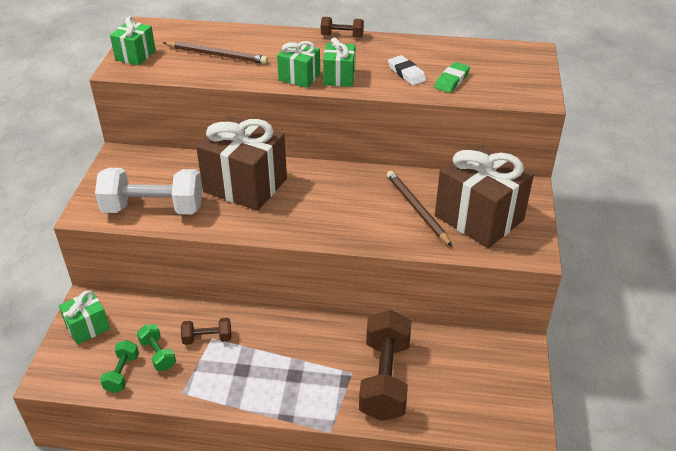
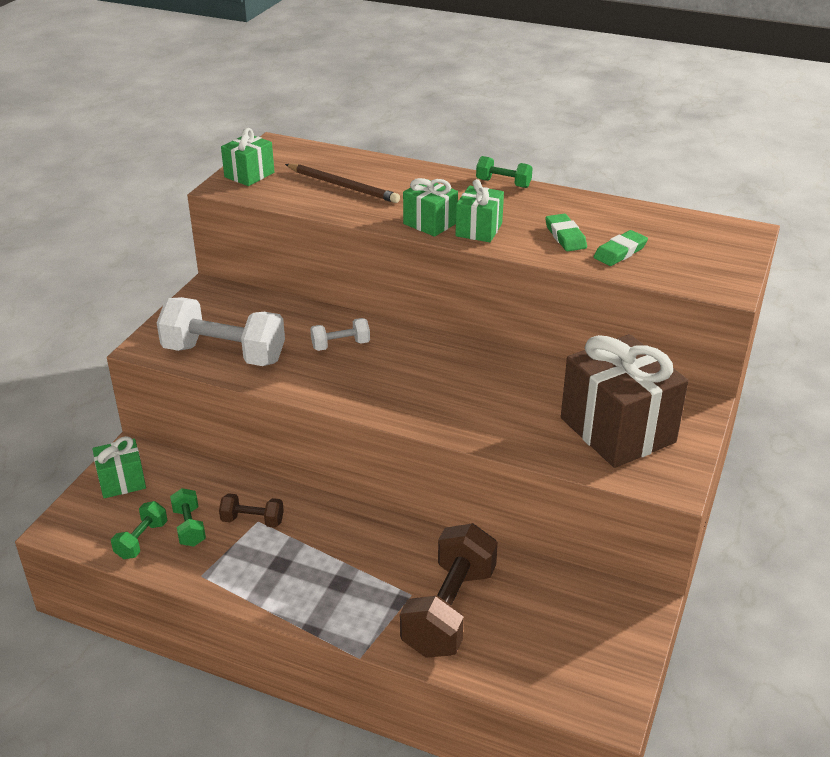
camera: 15 degrees right, 5 degrees down
brown gift [196,116,287,211] -> white dumbbell [310,318,370,351]
brown dumbbell [321,17,364,38] -> green dumbbell [476,156,533,188]
brown pencil [387,171,452,246] -> none
white eraser [388,55,427,86] -> green eraser [545,214,587,251]

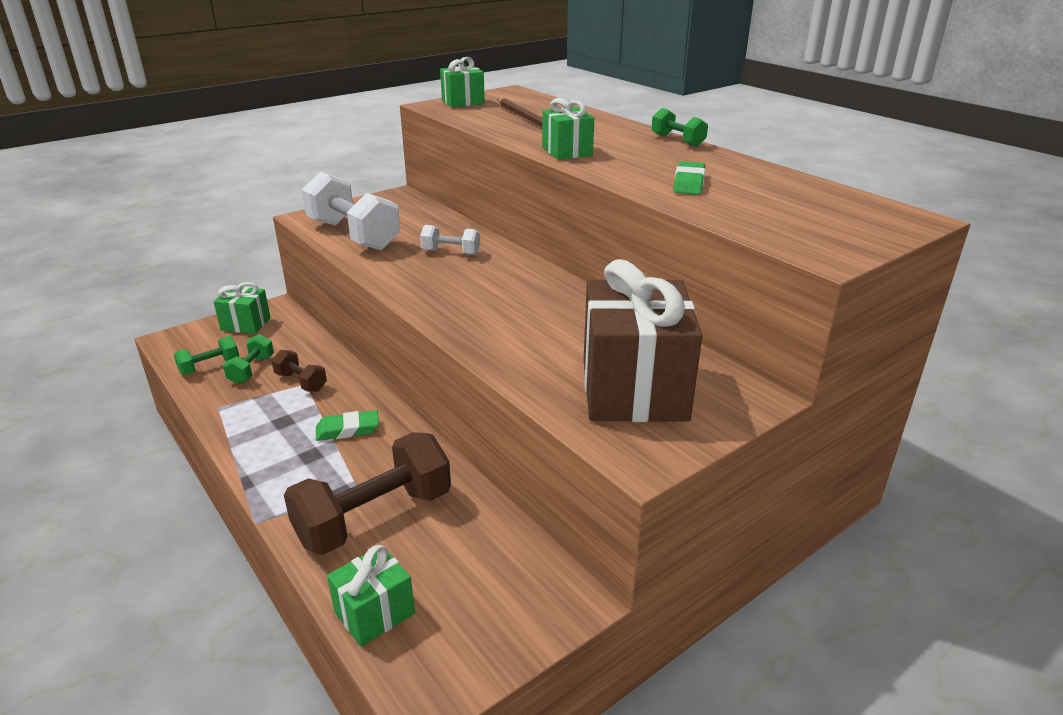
camera: 30 degrees right, 5 degrees down
green gift [455,179,504,242] -> green gift moved to [327,545,415,647]
green eraser [593,230,648,266] -> green eraser moved to [316,410,379,441]

